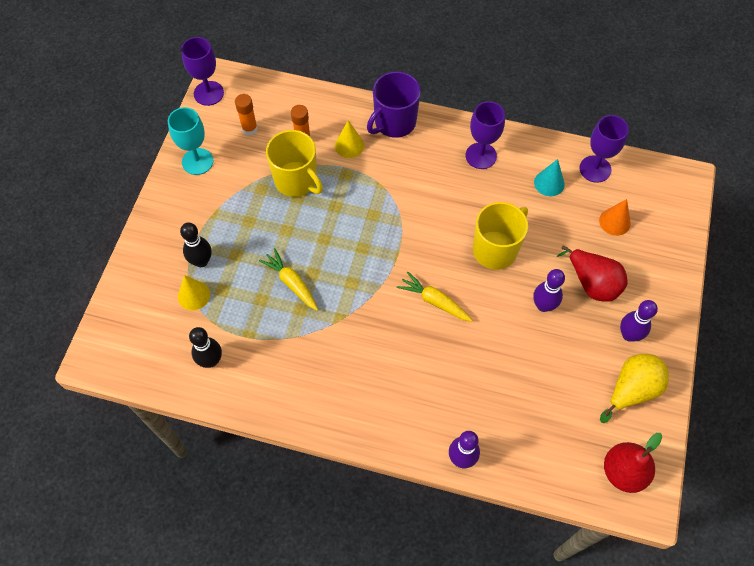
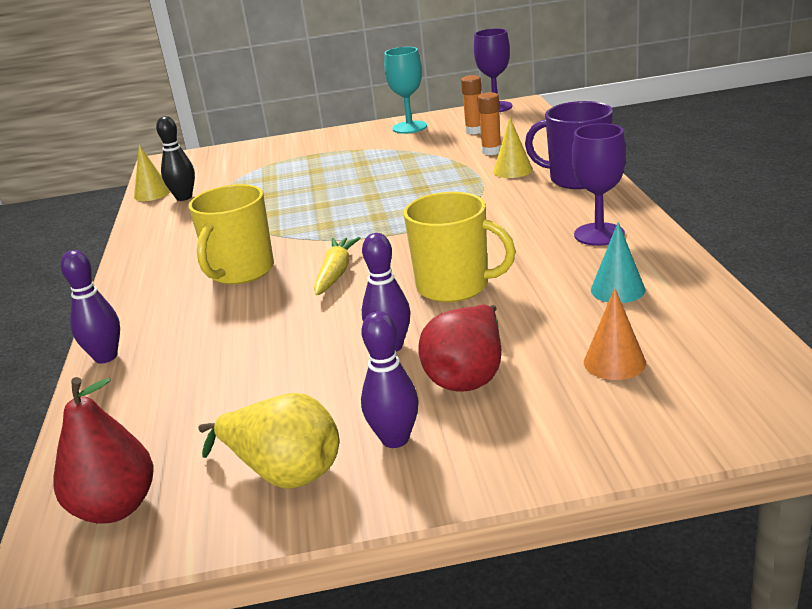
camera: 70 degrees right, 35 degrees down
yellow cone [178,275,210,310] -> yellow cone moved to [134,145,170,201]
black bowling pin [180,222,212,267] -> none
yellow carrot [259,248,318,311] -> none
yellow mug [266,130,323,197] -> yellow mug moved to [189,184,274,285]
purple goblet [580,115,629,183] -> none

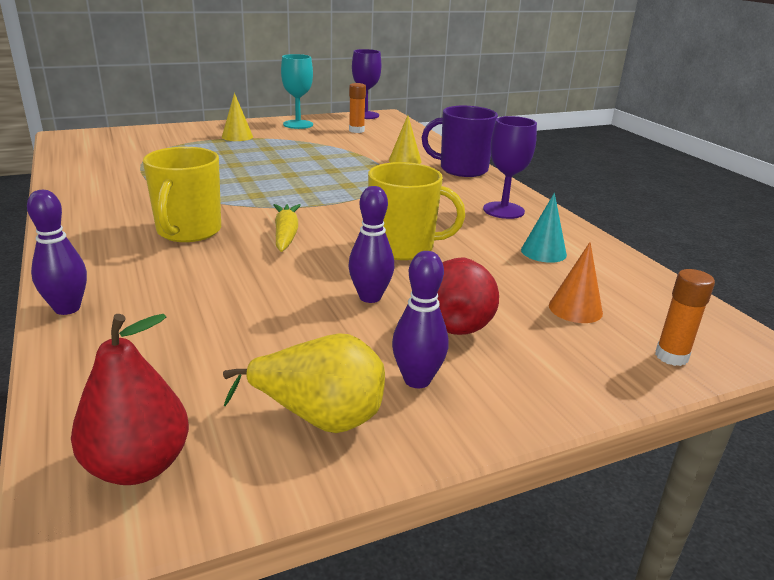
camera: 20 degrees left, 0 degrees up
yellow cone [134,145,170,201] -> yellow cone moved to [222,93,253,141]
black bowling pin [156,116,195,201] -> none
orange glue stick [477,92,501,155] -> orange glue stick moved to [655,269,715,366]

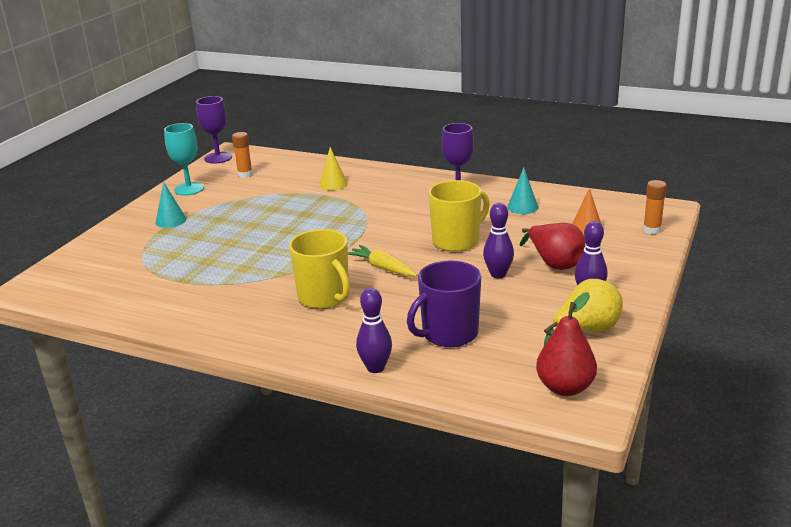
camera: 40 degrees left, 0 degrees up
yellow cone [222,93,253,141] -> turquoise cone [156,182,186,228]
purple mug [422,106,498,177] -> purple mug moved to [407,261,481,347]

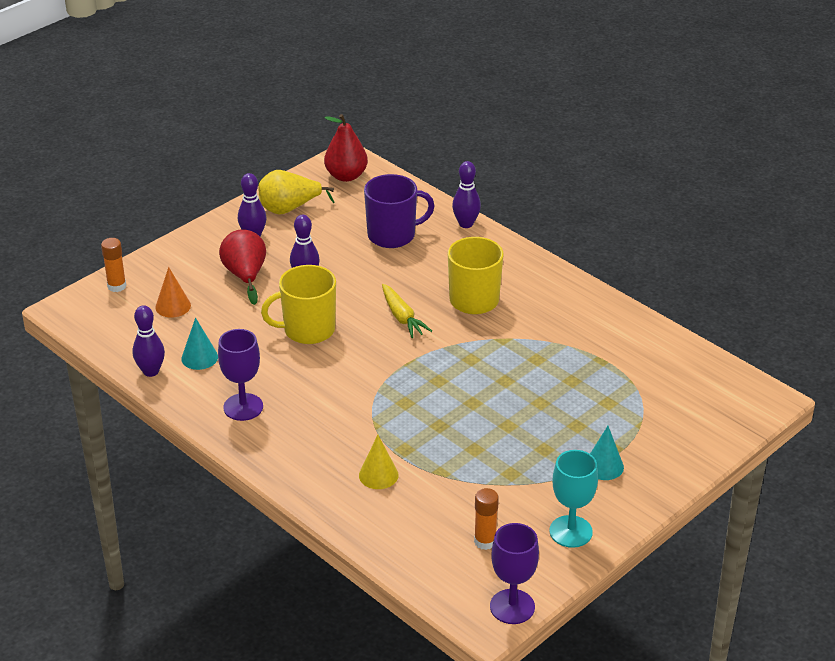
camera: 160 degrees left, 10 degrees up
none -> purple bowling pin [132,305,165,377]

